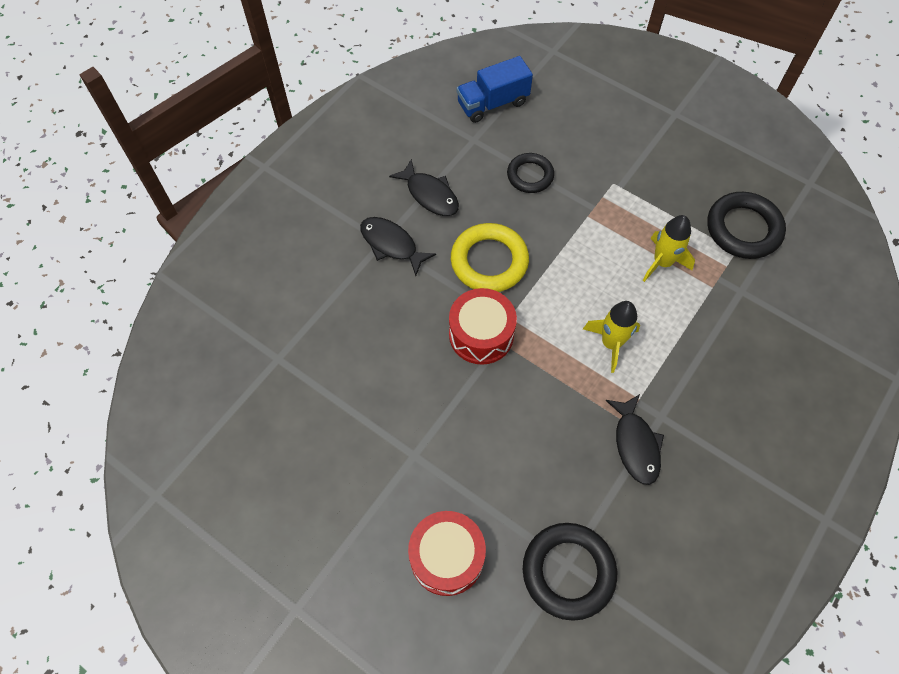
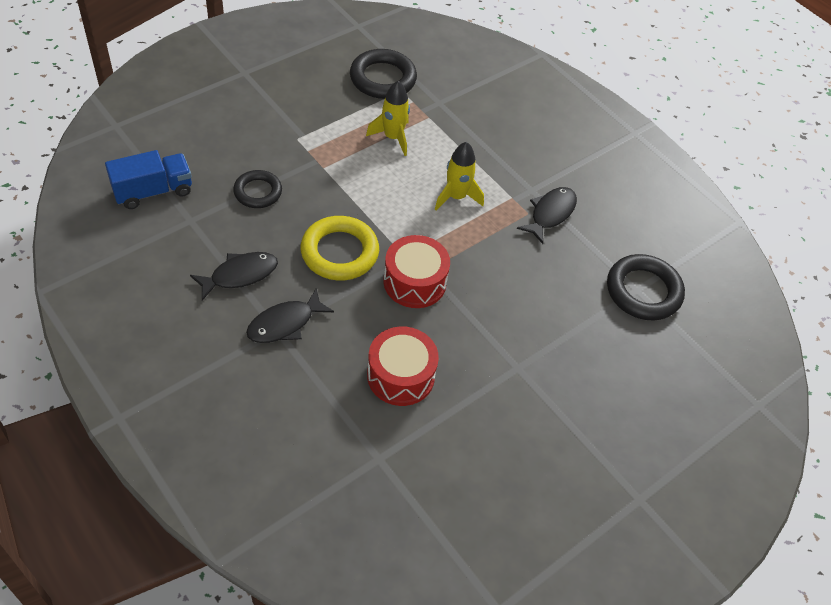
camera: 80 degrees left, 10 degrees down
red drum [408,511,486,596] -> red drum moved to [367,326,439,406]
blue truck [457,56,533,123] -> blue truck turned 105 degrees counterclockwise [105,150,192,209]
black fish [606,394,664,485] -> black fish turned 60 degrees counterclockwise [517,187,577,244]

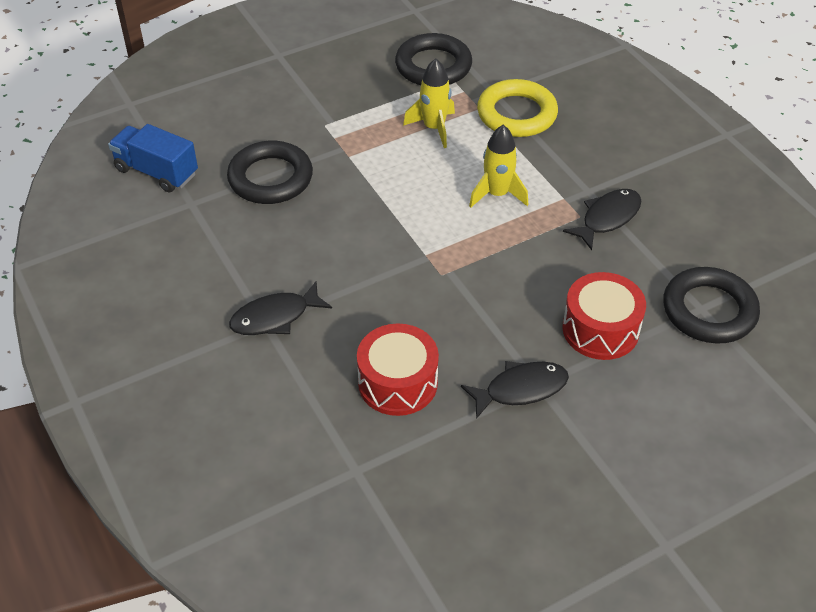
camera: 15 degrees right, 5 degrees down
blue truck [105,150,192,209] -> blue truck turned 135 degrees counterclockwise [108,124,198,193]
black fish [190,252,278,301] -> black fish moved to [461,361,569,419]
black ring [233,170,282,208] -> black ring [227,141,313,204], size x1.56
yellow ring [301,216,379,281] -> yellow ring moved to [477,79,558,137]
red drum [384,235,450,308] -> red drum moved to [562,272,646,360]

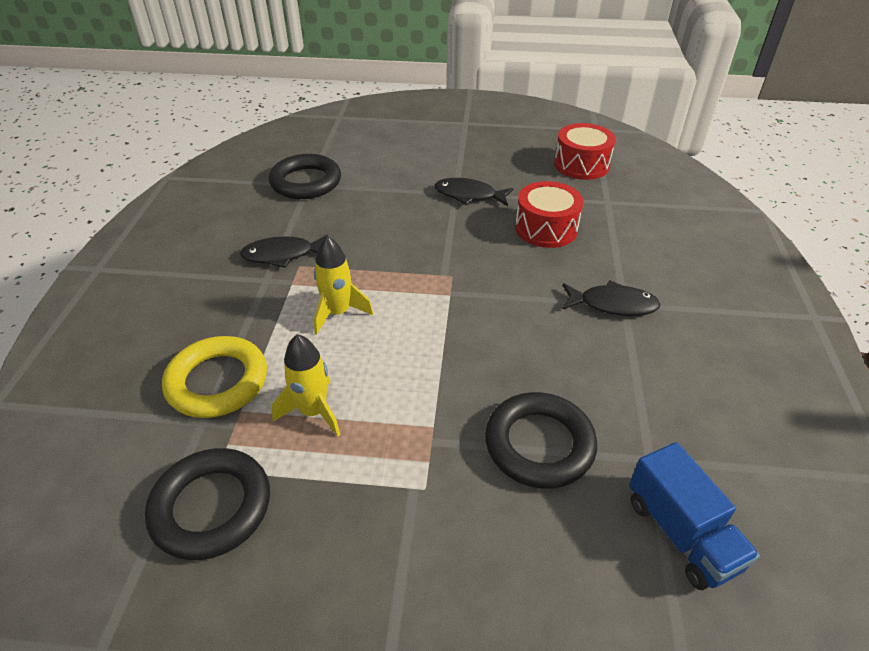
camera: 145 degrees left, 5 degrees down
red drum [562,272,646,360] -> red drum moved to [554,123,616,180]

